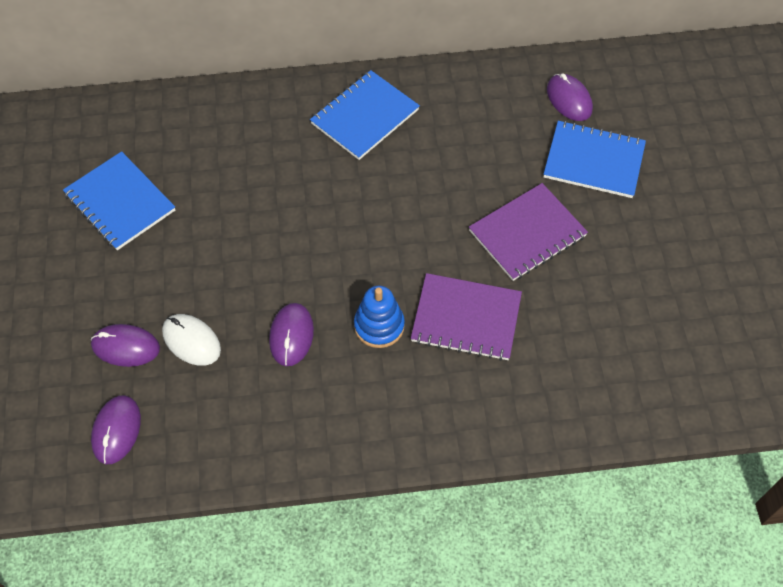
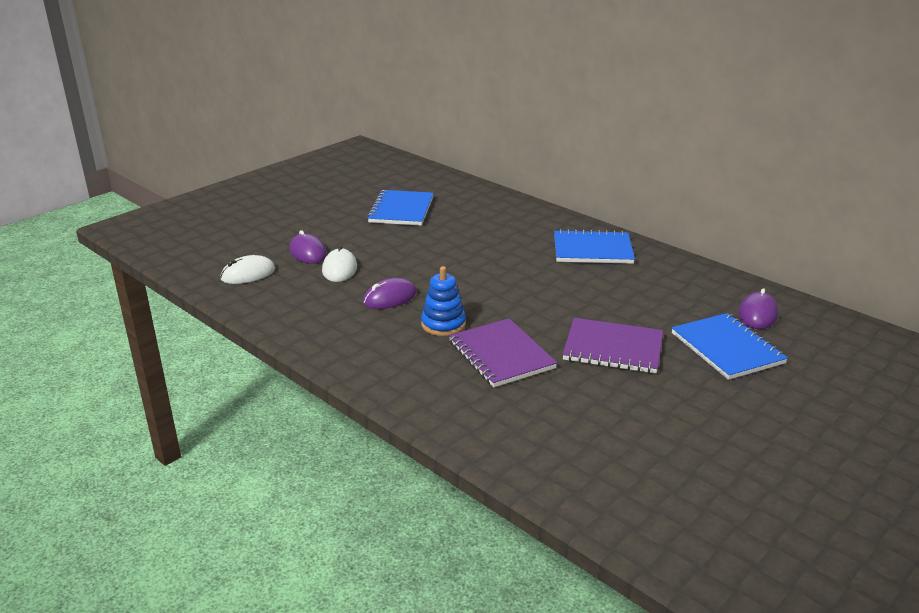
camera: 50 degrees right, 30 degrees down
purple mouse [91,395,141,464] -> white mouse [220,255,275,284]

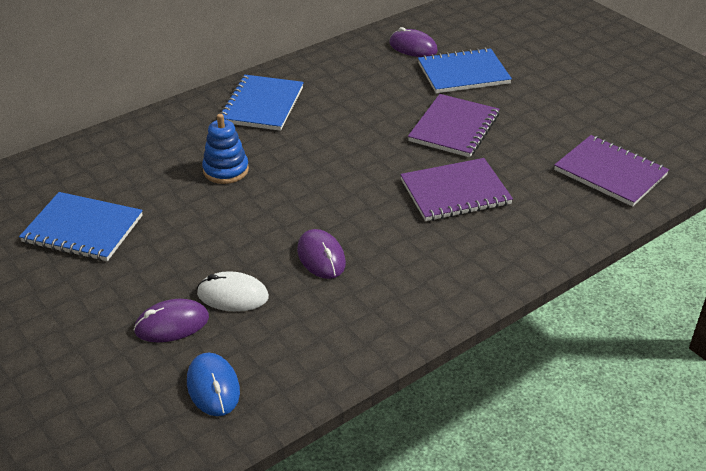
camera: 80 degrees left, 10 degrees up
white mouse [220,255,275,284] -> blue mouse [187,353,240,416]
blue stacking toy [421,266,466,336] -> blue stacking toy moved to [202,114,249,184]
none -> purple notebook [554,135,669,207]

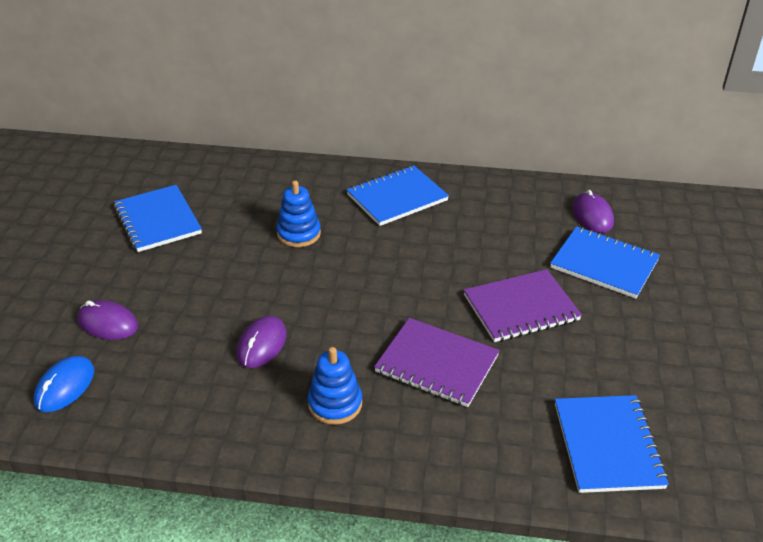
camera: 45 degrees right, 0 degrees up
white mouse [197,271,269,312] -> none
purple notebook [554,135,669,207] -> blue notebook [555,395,669,493]
none -> blue stacking toy [308,347,362,425]

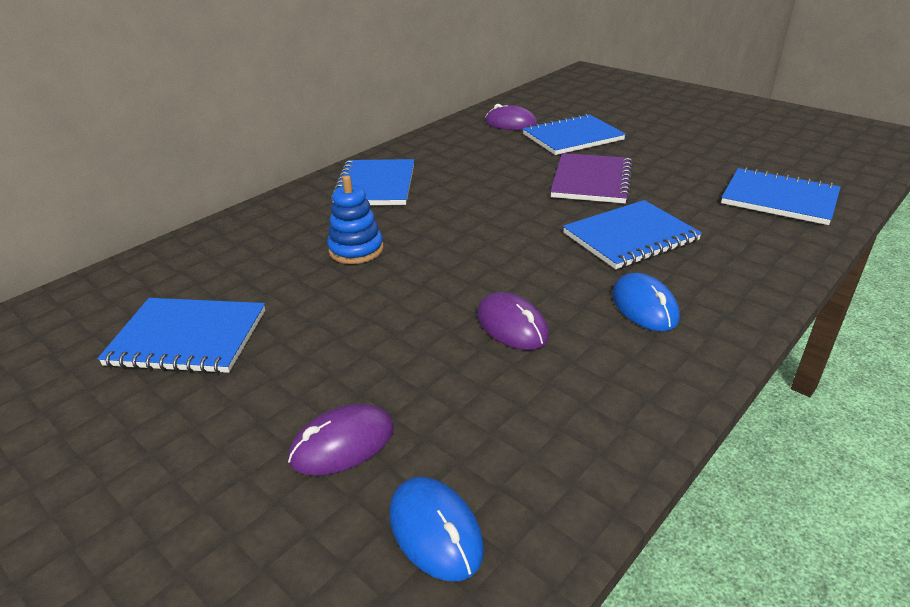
camera: 55 degrees left, 5 degrees down
blue stacking toy [308,347,362,425] -> blue mouse [612,273,680,332]
purple notebook [374,318,500,407] -> blue notebook [563,200,702,269]

